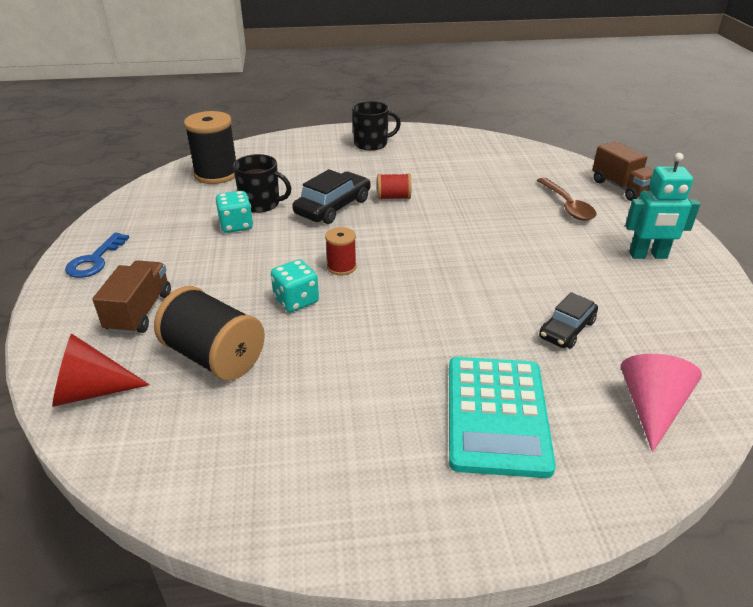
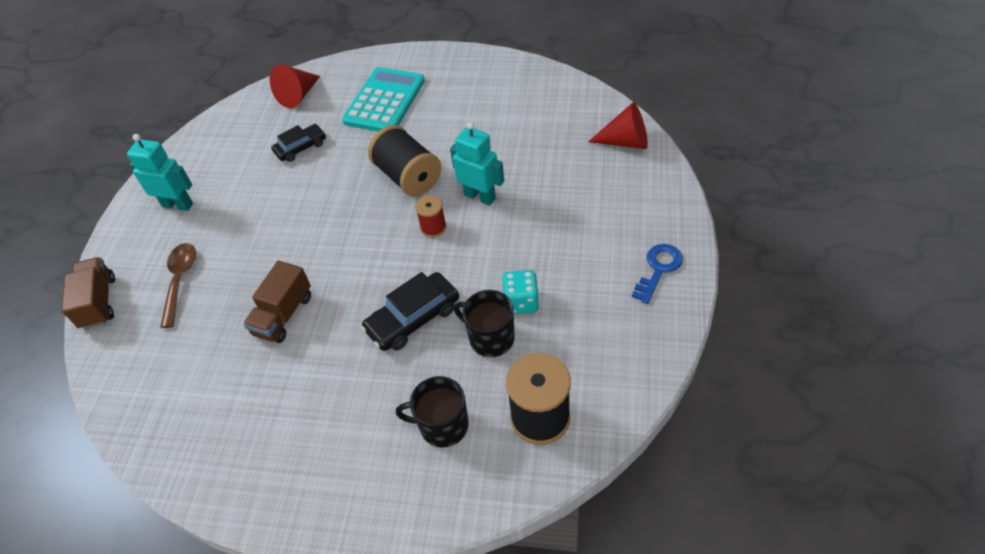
camera: 160 degrees left, 15 degrees up
brown truck [92,260,171,335] -> brown truck moved to [243,261,311,343]
black spool [154,286,265,381] -> black spool moved to [368,125,441,197]
turquoise dice [271,259,319,312] -> turquoise robot [450,122,504,206]
black mug [352,101,401,151] -> black mug moved to [396,376,469,448]
red spool [377,173,411,200] -> none
pink cone [621,354,702,452] -> red cone [270,64,320,108]

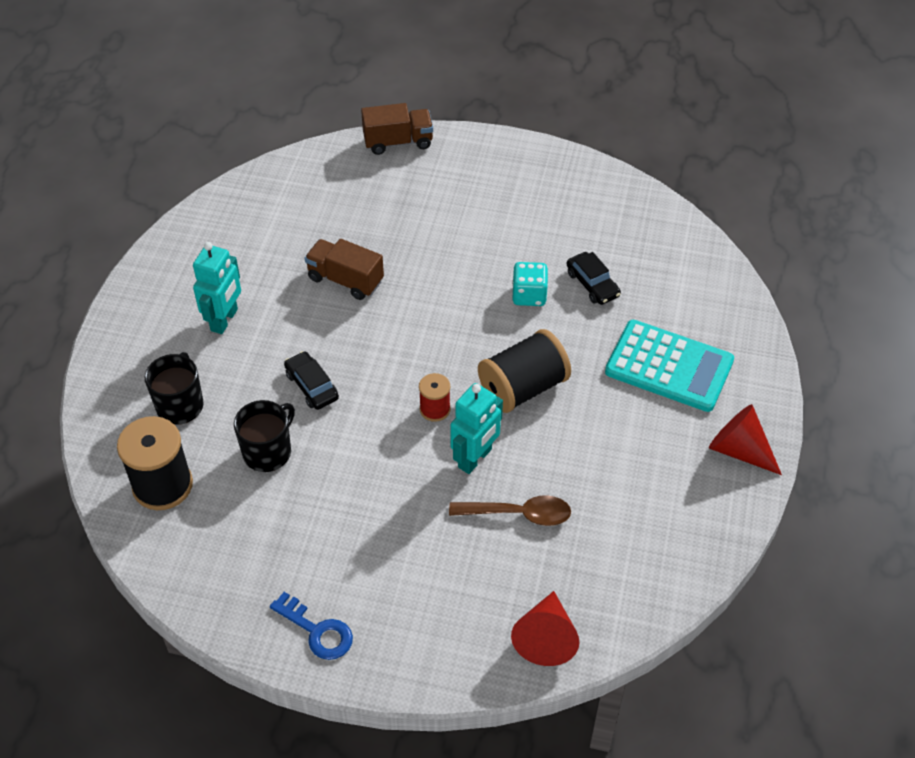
camera: 90 degrees right, 0 degrees up
turquoise robot [127,134,193,211] -> turquoise robot moved to [193,242,241,334]
brown spoon [160,243,196,328] -> brown spoon moved to [449,495,571,526]
red cone [270,64,320,108] -> red cone moved to [709,404,782,475]
black car [361,272,459,351] -> black car [284,351,339,410], size x0.66
turquoise dice [502,270,539,314] -> turquoise dice moved to [512,262,548,306]

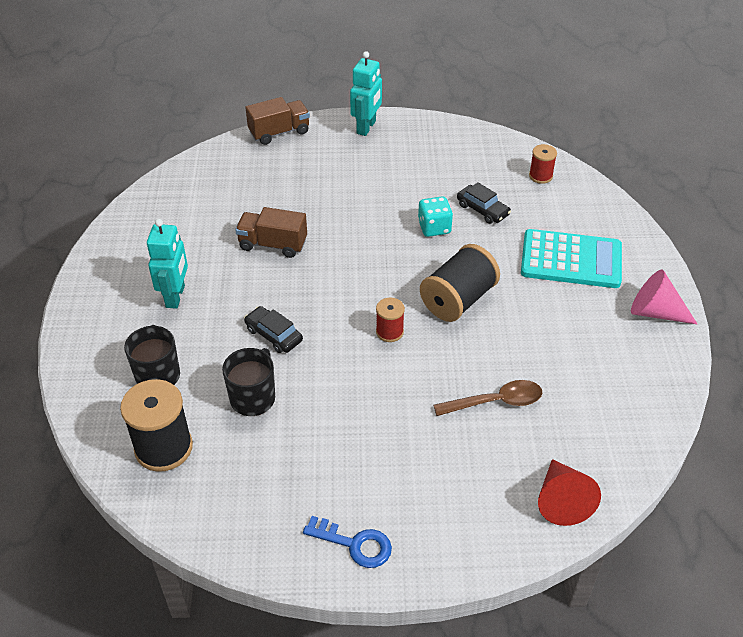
camera: 15 degrees left, 5 degrees down
turquoise robot [450,383,503,474] -> turquoise robot moved to [350,51,382,136]
red cone [709,404,782,475] -> pink cone [631,270,698,325]
none -> red spool [529,144,557,184]

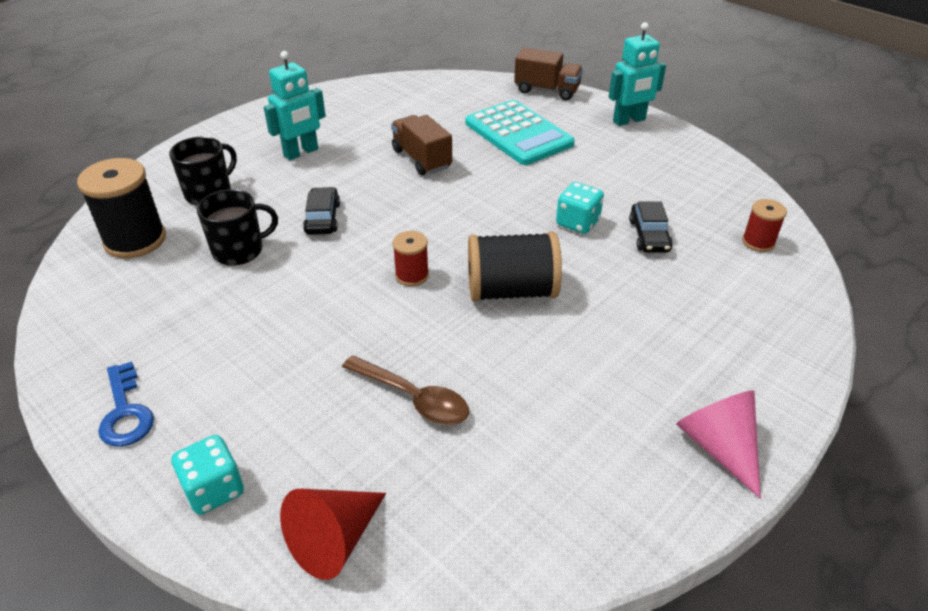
camera: 45 degrees right, 5 degrees down
turquoise calculator [521,229,622,288] -> turquoise calculator moved to [465,100,575,165]
none -> turquoise dice [171,435,244,515]

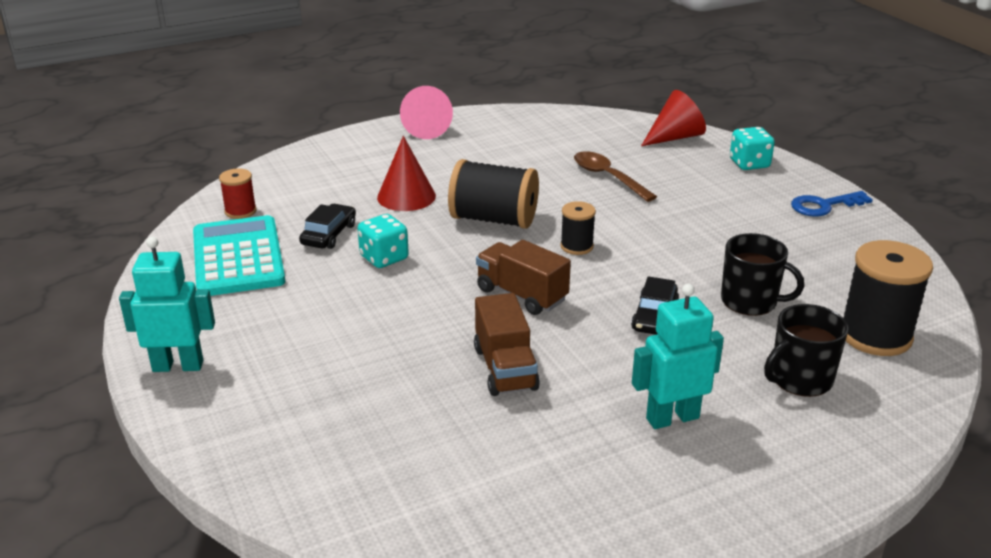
camera: 160 degrees left, 10 degrees down
blue key [98,362,154,447] -> blue key turned 105 degrees counterclockwise [791,191,873,217]
black mug [197,189,278,266] -> black mug turned 150 degrees counterclockwise [721,233,804,316]
red spool [392,231,429,286] -> black spool [560,201,596,255]
turquoise calculator [465,100,575,165] -> turquoise calculator moved to [193,215,285,296]
brown truck [514,47,583,100] -> brown truck moved to [476,240,571,315]
none -> red cone [377,136,436,211]

